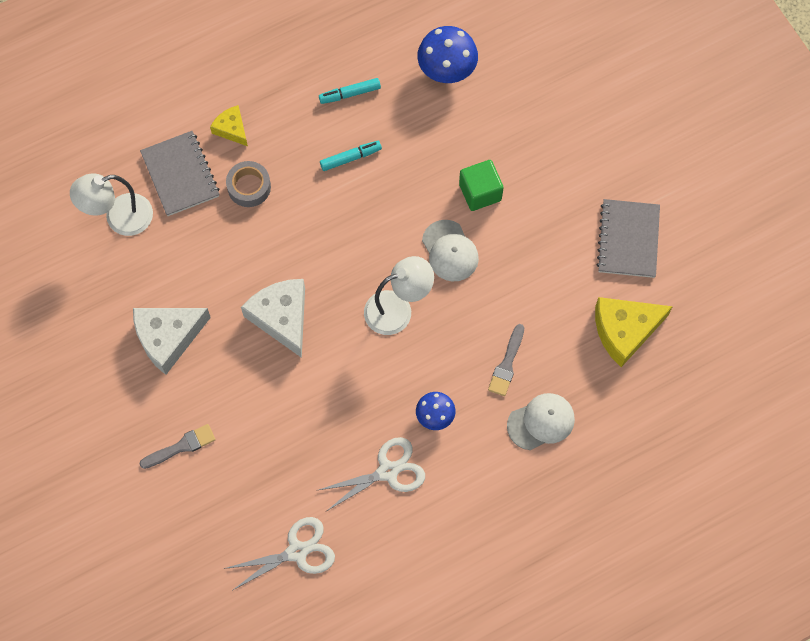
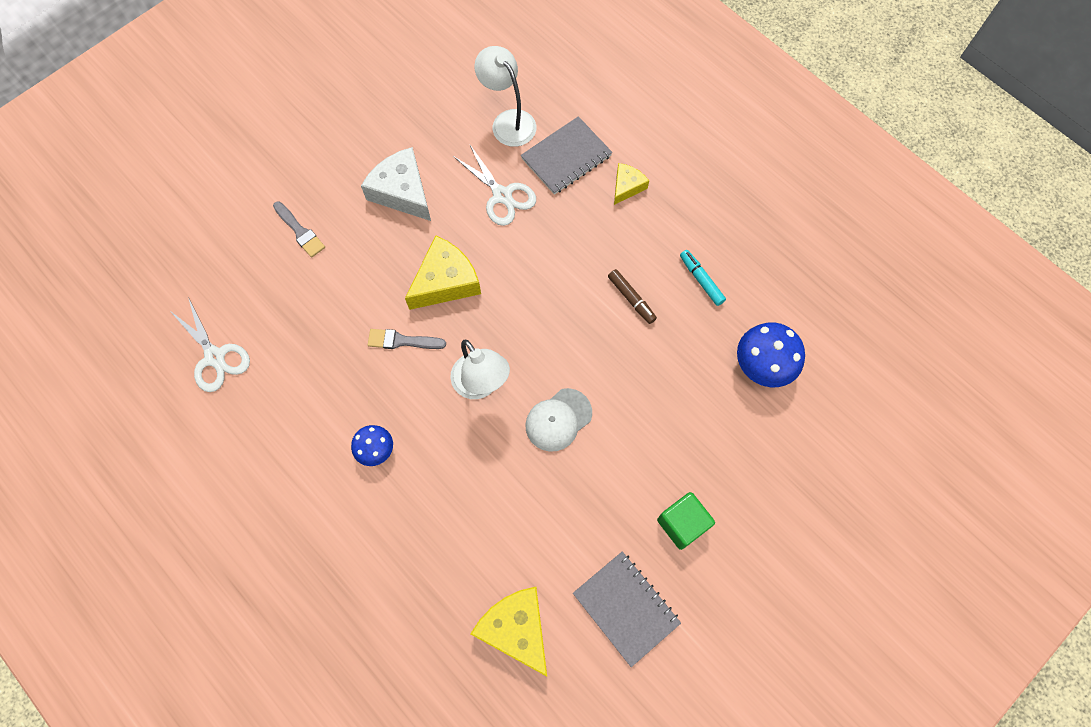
camera: 75 degrees right, 0 degrees up
grey tape [226,161,271,207] -> none
white cheese [241,279,305,358] -> yellow cheese [405,235,481,310]
white scissors [319,437,425,511] -> white scissors moved to [453,145,536,226]
turquoise marker [320,141,382,171] -> brown marker [608,269,657,324]
green cube [459,160,504,211] -> green cube moved to [657,492,715,550]
grey brush [488,324,524,396] -> grey brush moved to [368,329,446,349]
white cap [507,393,575,450] -> none
grey notebook [596,199,660,278] -> grey notebook turned 60 degrees clockwise [573,551,681,667]

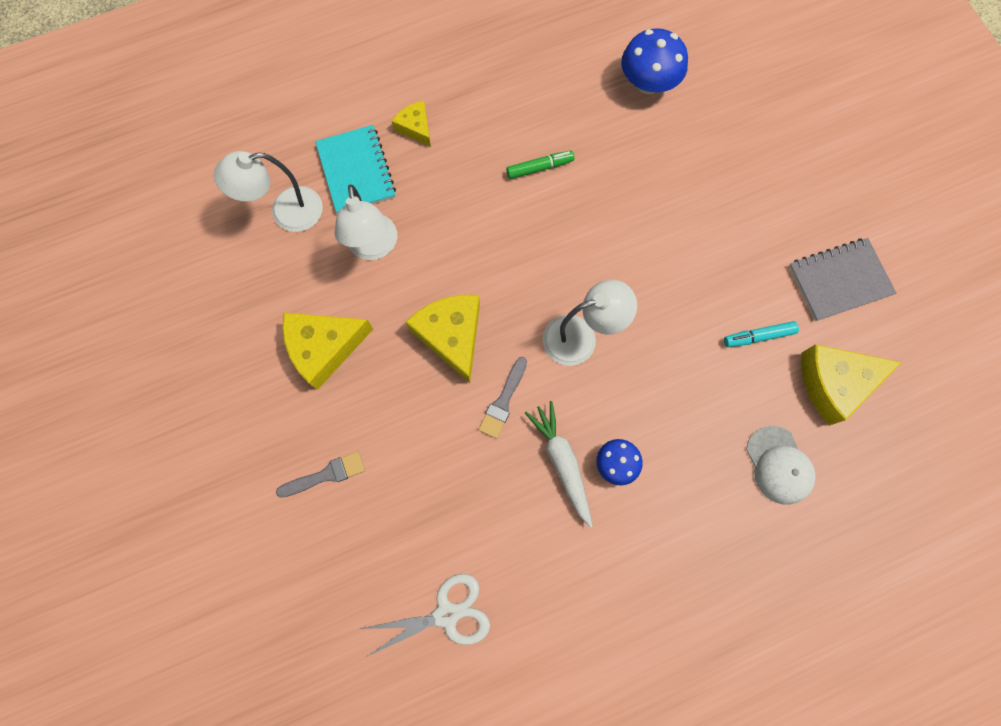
camera: 70 degrees left, 5 degrees up
white cheese [361,147,431,221] -> yellow cheese [283,313,373,390]
white scissors [453,145,536,226] -> white lamp [334,185,397,260]
grey notebook [521,116,612,195] -> turquoise notebook [315,125,396,214]
white cap [525,388,592,452] -> white cap moved to [746,426,816,505]
brown marker [608,269,657,324] -> green marker [506,150,574,179]
green cube [657,492,715,550] -> none
turquoise marker [680,250,726,306] -> turquoise marker moved to [724,321,799,347]
none -> white carrot [525,401,593,528]

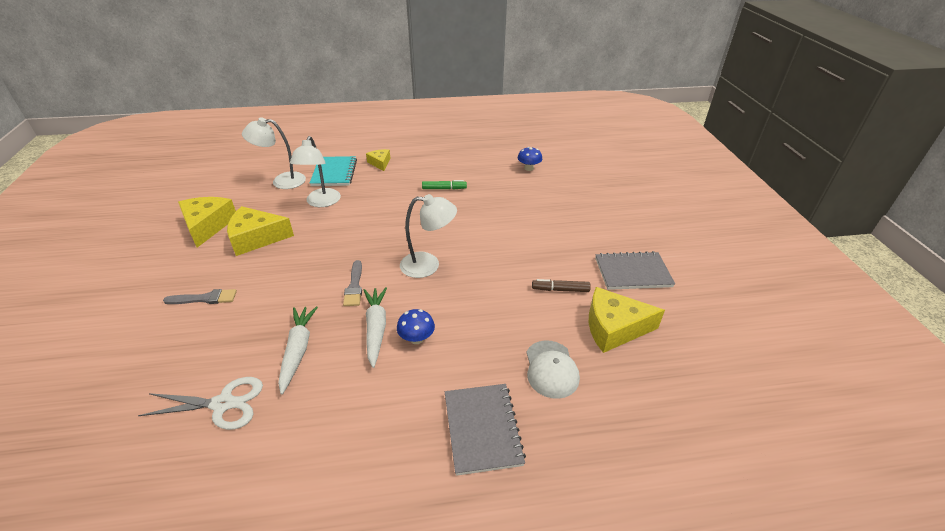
camera: 15 degrees right, 35 degrees down
yellow cheese [405,295,480,383] -> yellow cheese moved to [178,197,236,248]
grey brush [479,357,527,439] -> grey brush turned 45 degrees counterclockwise [343,260,362,306]
blue mushroom [621,28,688,94] -> blue mushroom [518,147,542,171], size x0.61
turquoise marker [724,321,799,347] -> brown marker [532,279,591,292]
none -> white carrot [278,306,318,394]
none -> grey notebook [445,384,526,476]

